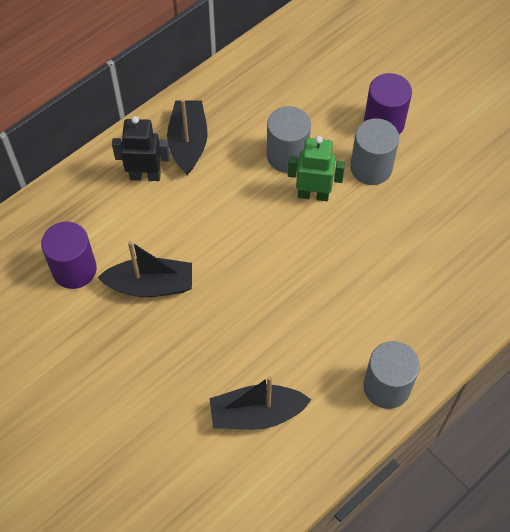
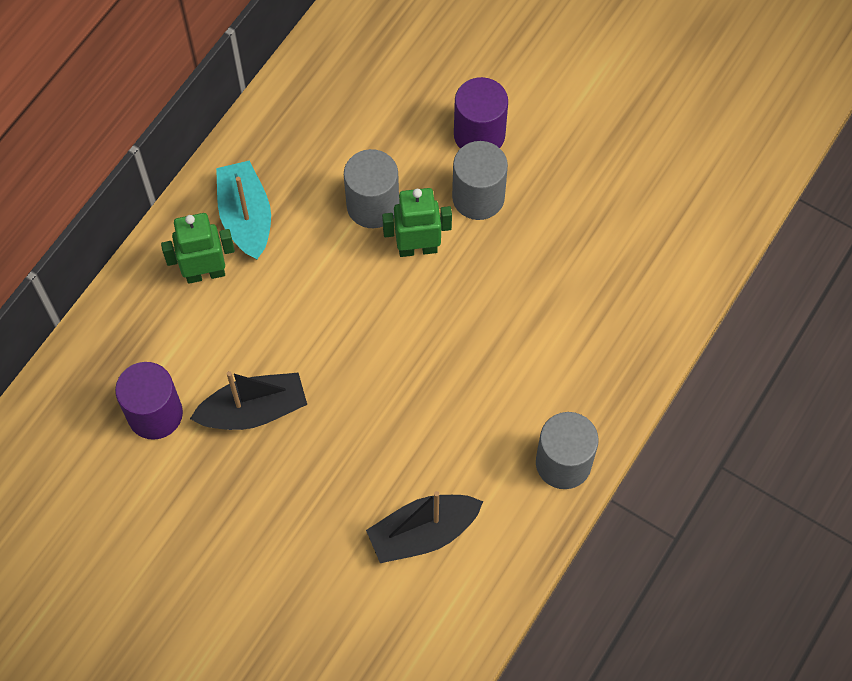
camera: 15 degrees left, 5 degrees up
black robot [112,116,170,181] -> green robot [161,213,235,284]
black boat [167,99,208,175] -> turquoise boat [216,161,271,260]

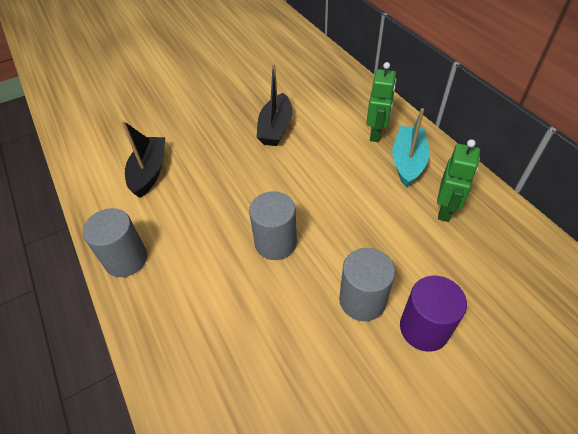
camera: 120 degrees right, 15 degrees down
purple cylinder [115,362,183,440] -> none
turquoise boat [216,161,271,260] -> turquoise boat turned 90 degrees counterclockwise [392,108,430,187]
grey cylinder [344,149,399,228] -> grey cylinder moved to [249,191,297,260]
green robot [382,188,452,257] -> green robot moved to [437,139,480,222]

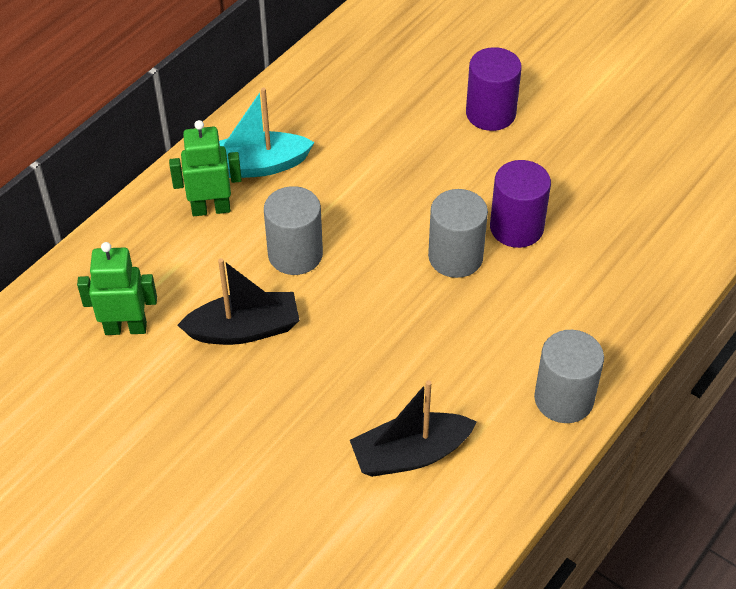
camera: 115 degrees left, 0 degrees up
grey cylinder [339,248,395,321] -> grey cylinder moved to [264,186,323,275]
green robot [437,139,480,222] -> green robot moved to [77,242,157,335]
none -> purple cylinder [490,160,551,248]

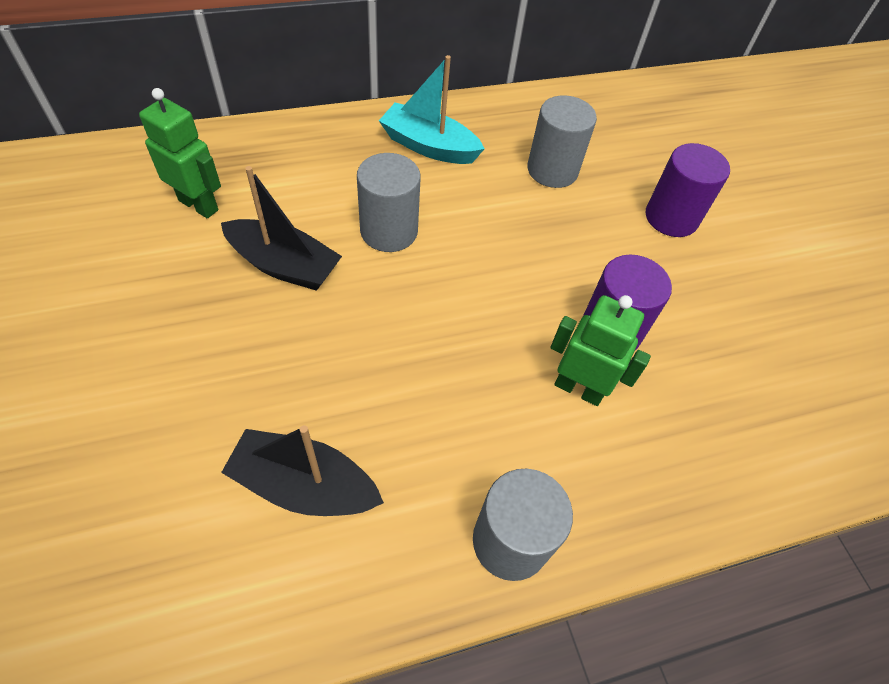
camera: 30 degrees right, 5 degrees up
green robot [169,120,242,216] -> green robot moved to [551,295,651,406]
grey cylinder [428,189,488,278] -> grey cylinder moved to [527,95,597,188]

